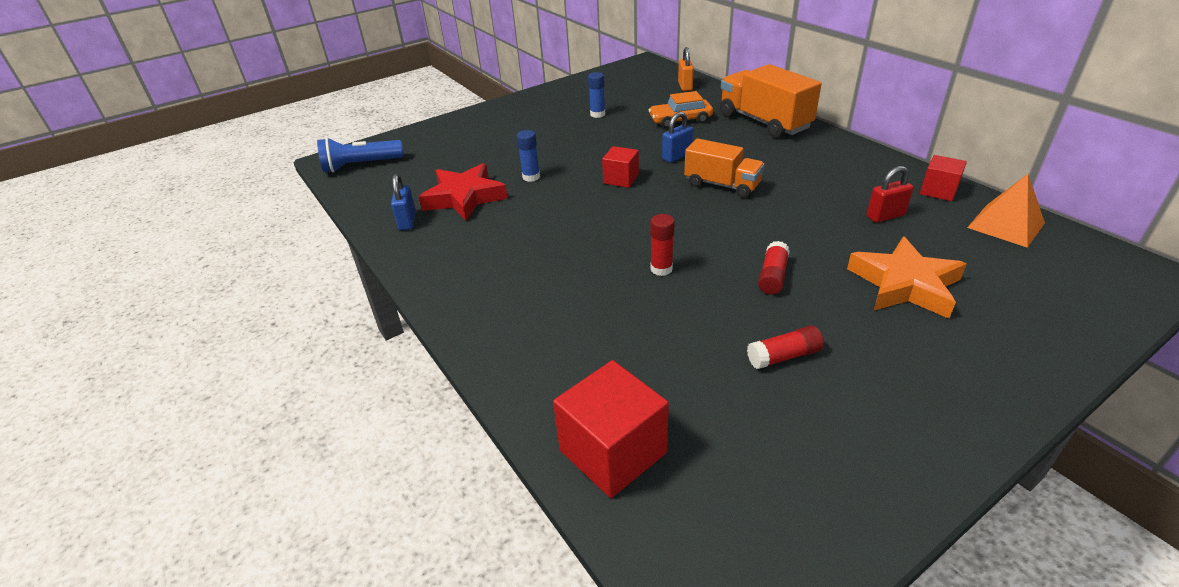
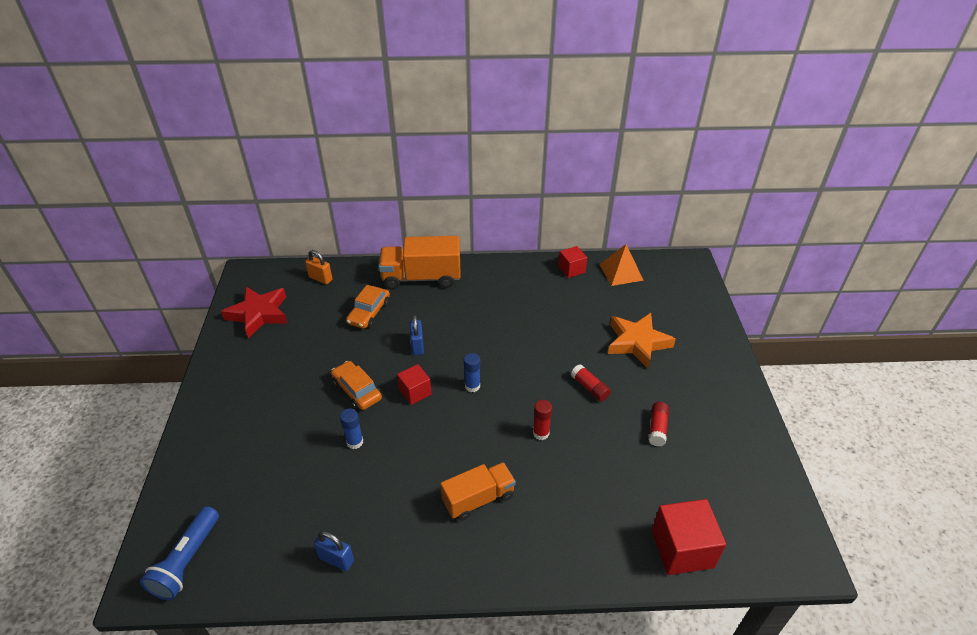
camera: 60 degrees left, 5 degrees up
red star [419,163,508,221] -> red star moved to [221,287,287,338]
blue glue stick [588,72,605,118] -> blue glue stick moved to [464,353,480,392]
orange truck [684,138,765,198] -> orange truck moved to [440,462,516,521]
red padlock [867,166,913,223] -> none
none -> orange car [331,361,382,410]

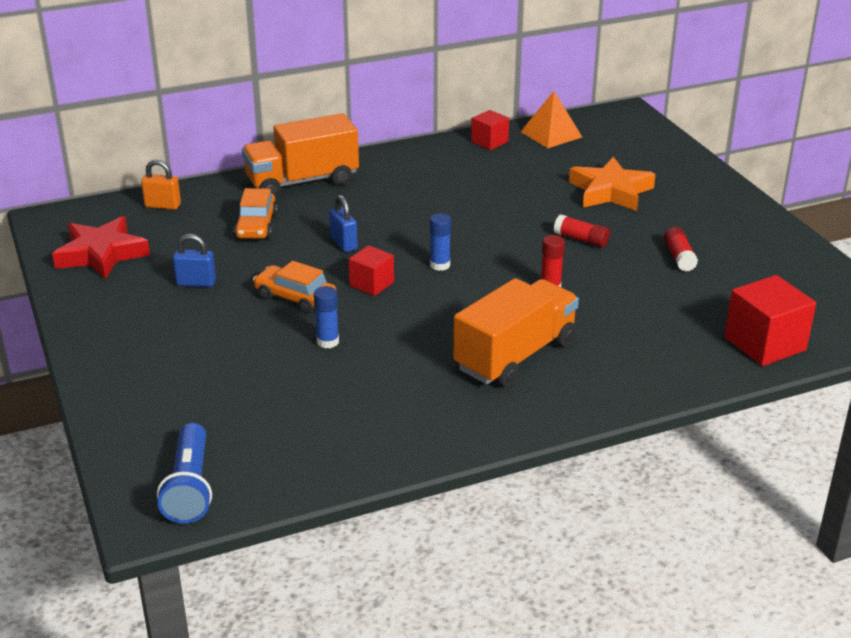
camera: 20 degrees left, 10 degrees down
blue padlock [314,531,354,571] -> blue padlock moved to [173,234,216,287]
orange truck [440,462,516,521] -> orange truck [453,278,579,387], size x1.52

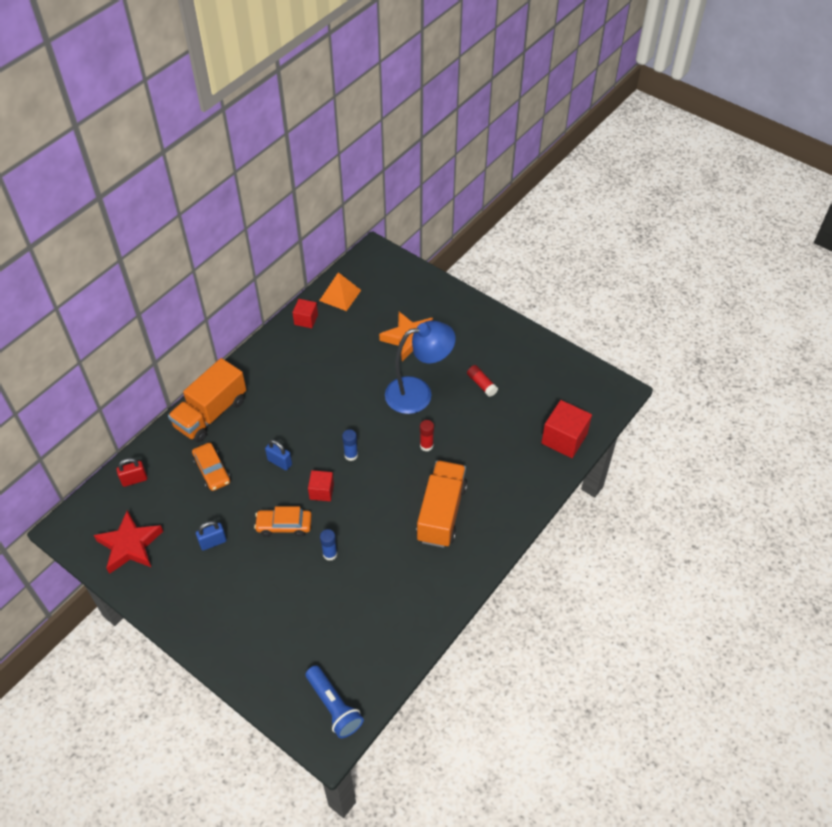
camera: 30 degrees left, 20 degrees up
orange padlock [141,159,181,210] -> red padlock [116,458,147,487]
red glue stick [554,214,610,247] -> blue lamp [385,321,456,414]

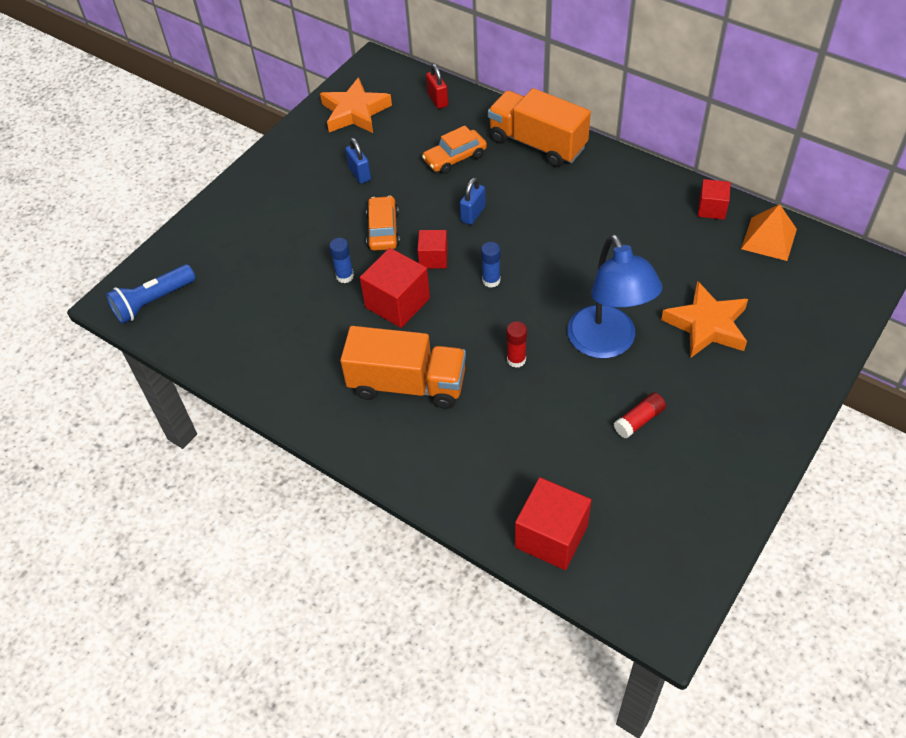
camera: 90 degrees right, 0 degrees up
red star [94,510,163,574] -> orange star [320,77,392,133]
none -> red cube [360,248,430,328]

